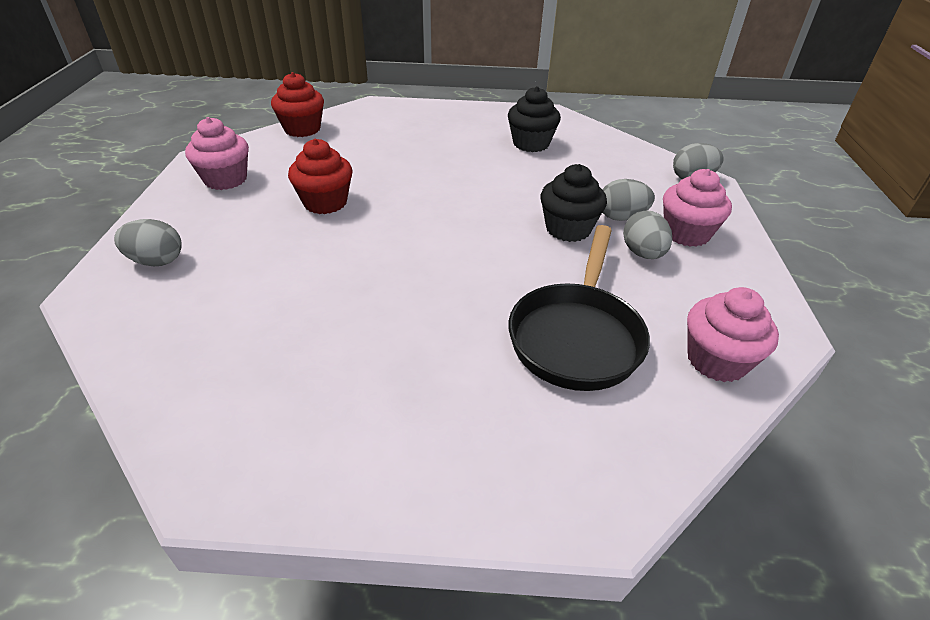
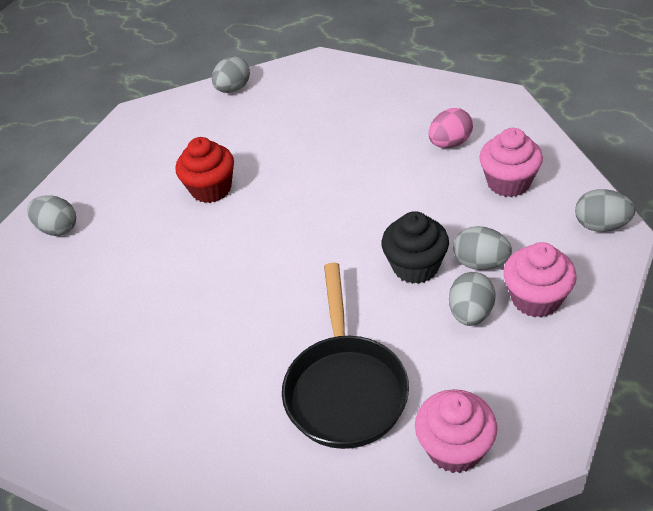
camera: 30 degrees right, 5 degrees up
pink cupcake [185,117,249,190] -> pink cupcake moved to [479,128,543,197]
red cupcake [271,72,324,137] -> grey egg [212,56,250,93]
black cupcake [508,86,561,152] -> pink egg [429,108,473,148]
black pan [509,225,650,391] -> black pan turned 45 degrees counterclockwise [282,263,409,449]

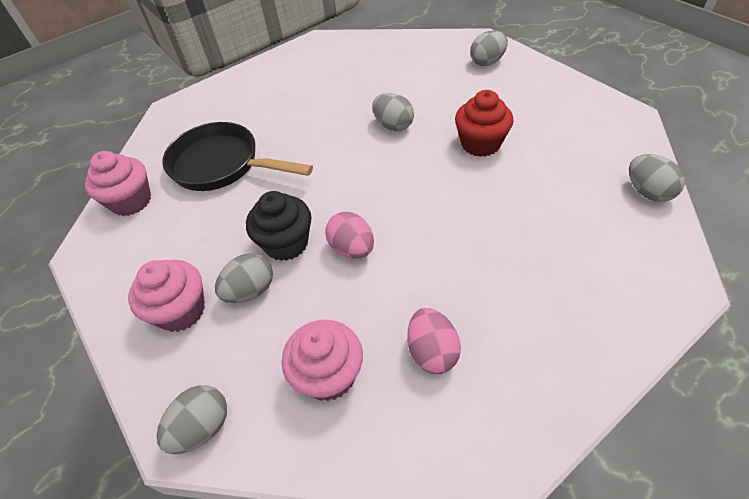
camera: 115 degrees right, 5 degrees up
grey egg [449,272,496,326] -> grey egg moved to [372,93,414,131]
none -> pink egg [325,212,374,259]

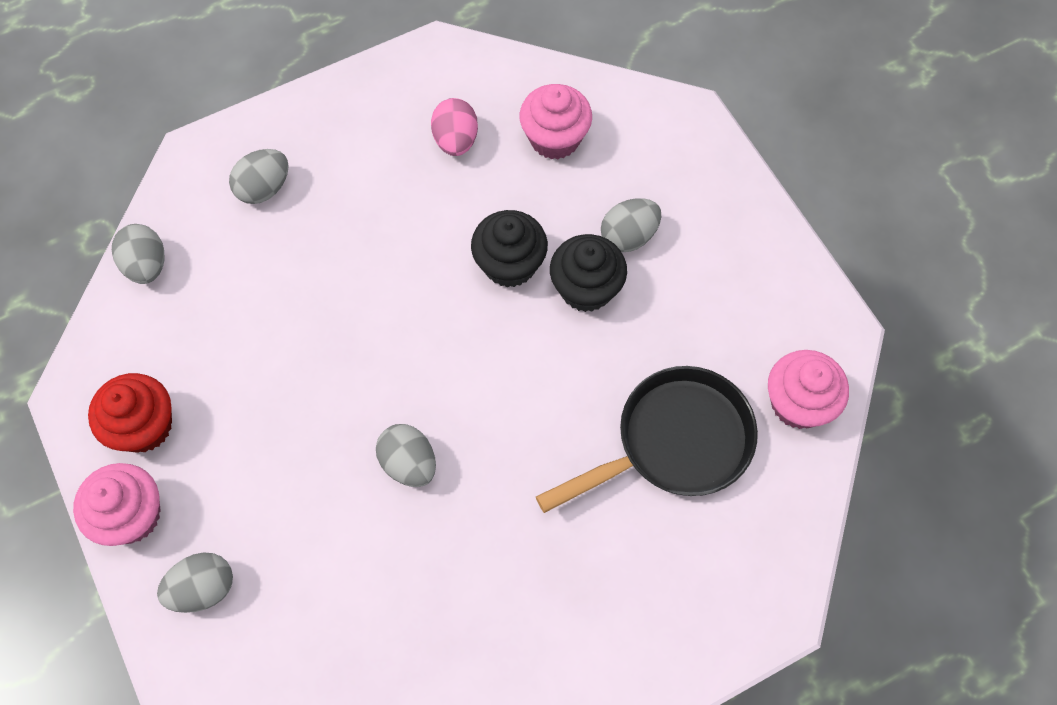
camera: 175 degrees left, 15 degrees up
pink cupcake [128,260,205,332] -> pink cupcake moved to [73,463,161,546]
grey egg [157,385,227,454] -> grey egg moved to [229,149,289,204]
black pan [162,122,313,191] -> black pan turned 60 degrees counterclockwise [536,366,758,513]
pink egg [325,212,374,259] -> black cupcake [471,210,548,287]
red cupcake [455,90,513,157] -> red cupcake moved to [88,373,172,453]

